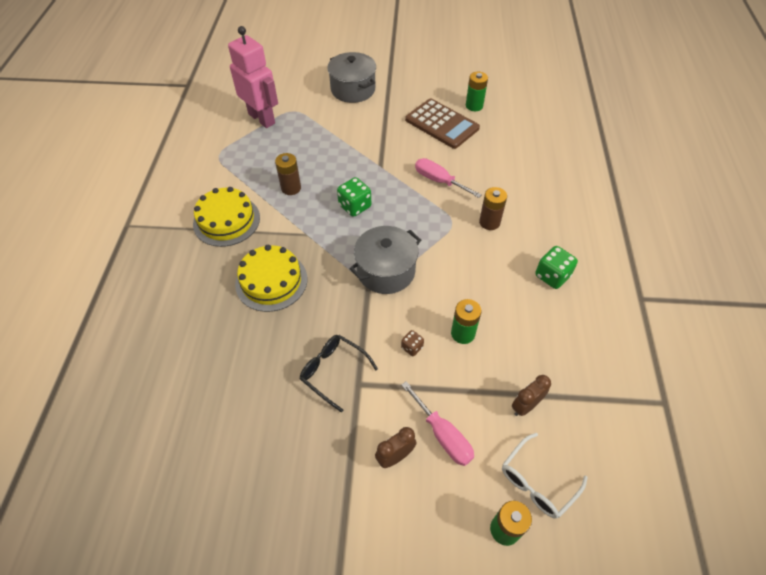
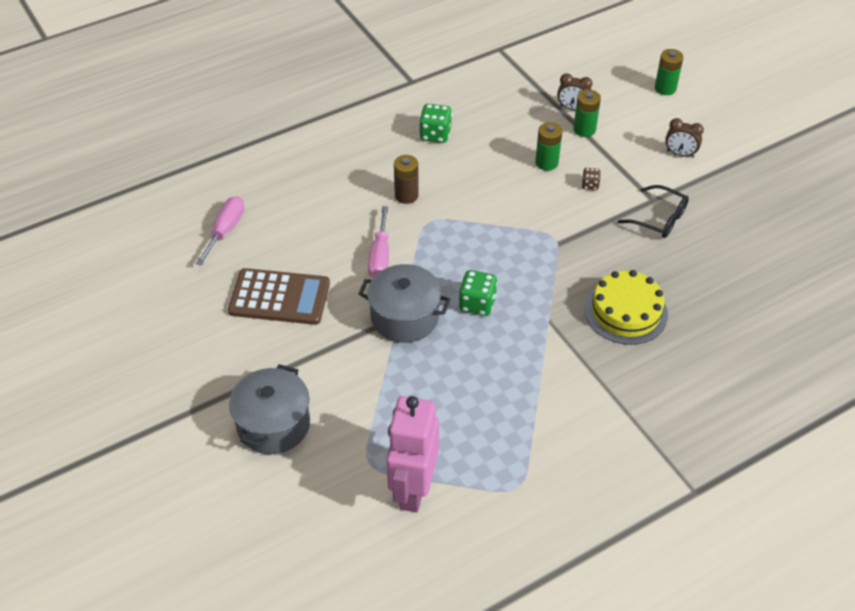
camera: 125 degrees left, 5 degrees down
yellow cake [193,187,260,247] -> none
brown battery [275,153,301,195] -> none
black glasses [300,335,378,413] -> black glasses turned 60 degrees counterclockwise [618,185,689,238]
grey pot [350,226,421,294] -> grey pot moved to [358,264,450,343]
pink screwdriver [401,381,474,466] -> pink screwdriver moved to [196,196,245,266]
brown calculator [405,98,480,149] -> brown calculator turned 90 degrees clockwise [228,268,330,325]
green battery [466,72,488,111] -> green battery moved to [573,89,601,137]
white glasses [502,433,587,519] -> none

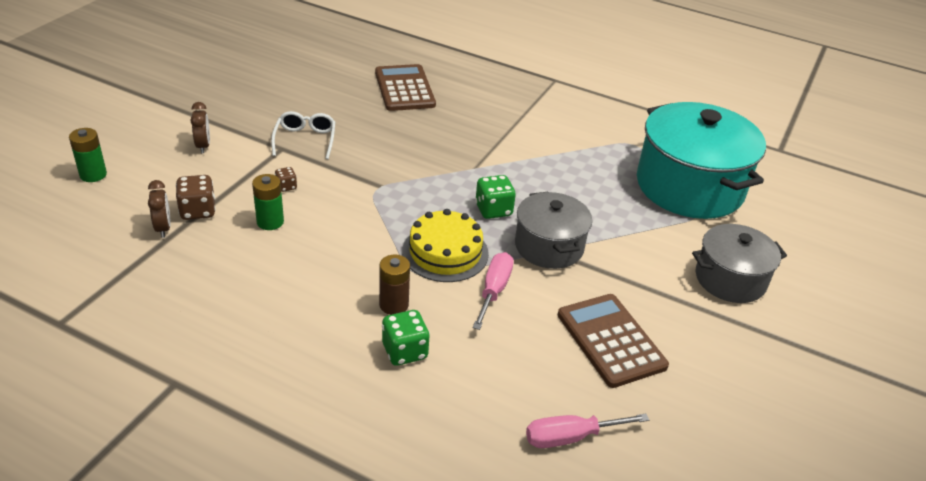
camera: 125 degrees left, 10 degrees down
pink screwdriver [368,206,389,277] -> pink screwdriver turned 45 degrees counterclockwise [473,252,514,330]
pink robot [386,396,439,513] -> turquoise pot [637,102,766,219]
green dice [419,104,452,143] -> green dice moved to [382,310,430,366]
green battery [573,89,601,137] -> brown dice [176,175,216,220]
yellow cake [585,270,668,345] -> yellow cake moved to [402,209,489,282]
black glasses [618,185,689,238] -> white glasses [271,111,336,159]
none -> brown calculator [375,64,436,111]

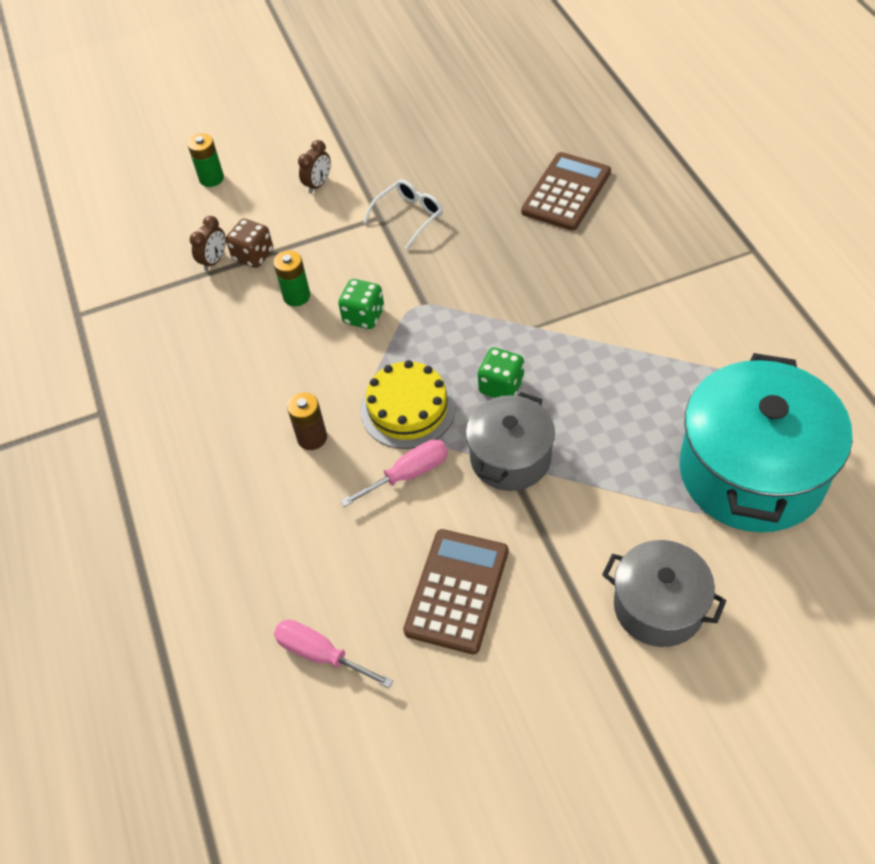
camera: 50 degrees right, 15 degrees up
brown dice [275,167,297,192] -> none
green dice [382,310,430,366] -> green dice moved to [338,279,384,329]

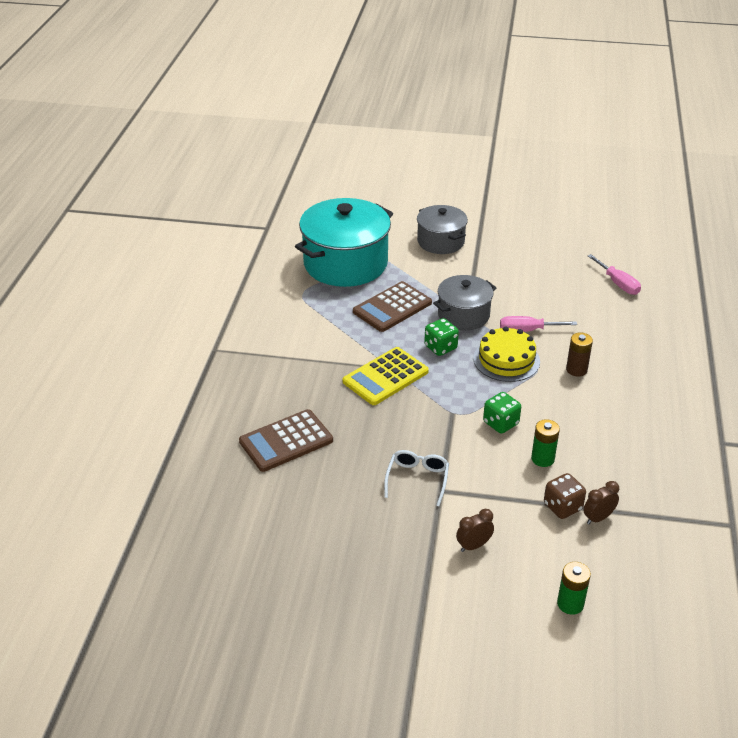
camera: 155 degrees left, 15 degrees down
white glasses [363,180,443,249] -> white glasses turned 120 degrees clockwise [384,450,449,506]
brown calculator [403,529,508,654] -> brown calculator moved to [353,281,432,332]
none -> yellow calculator [343,347,429,405]

